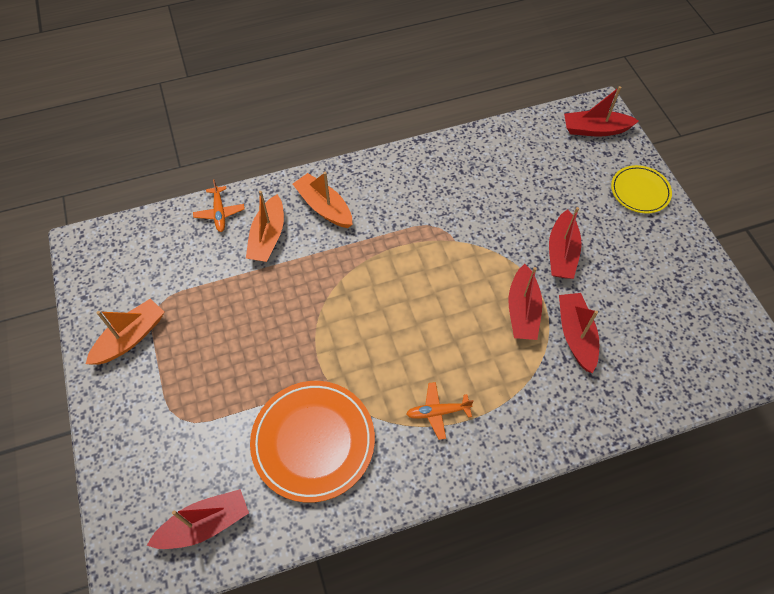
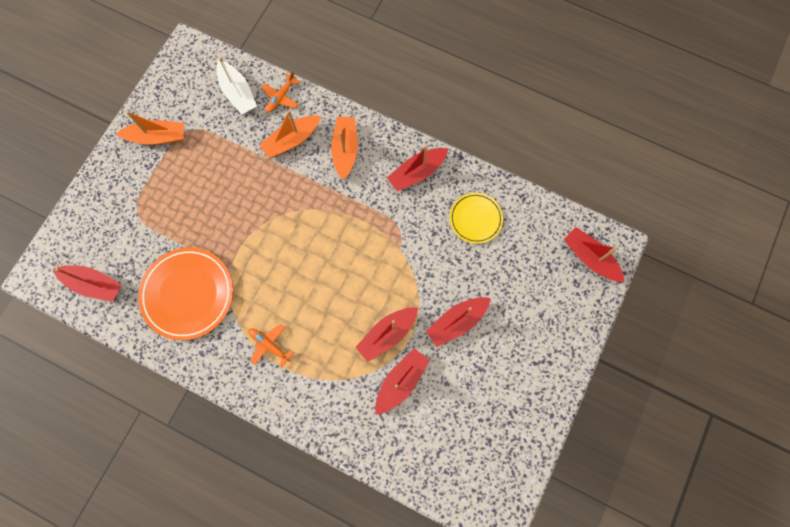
camera: 45 degrees right, 15 degrees up
yellow plate [611,165,672,214] -> yellow plate moved to [450,193,503,244]
none -> white boat [216,57,257,114]
none -> red boat [387,145,448,191]

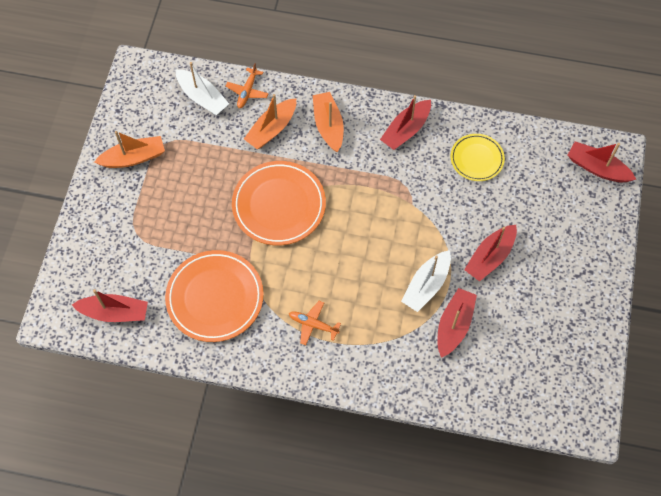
camera: 15 degrees left, 10 degrees down
red boat [355,307,418,362] -> white boat [401,250,451,312]
none -> orange plate [232,161,326,245]

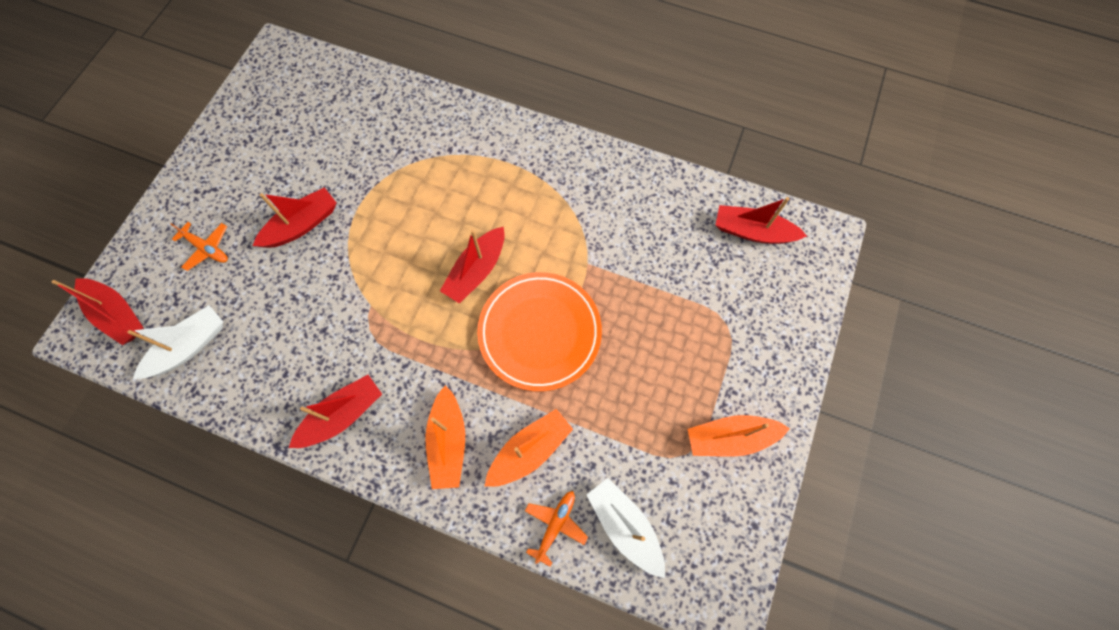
camera: 170 degrees left, 5 degrees up
orange plate [165,250,264,342] -> none
orange plane [289,301,341,345] -> orange plane moved to [170,222,228,271]
white boat [401,250,451,312] -> white boat moved to [127,305,223,379]
red boat [438,288,477,358] -> red boat moved to [440,227,505,304]
yellow plate [451,134,505,181] -> none

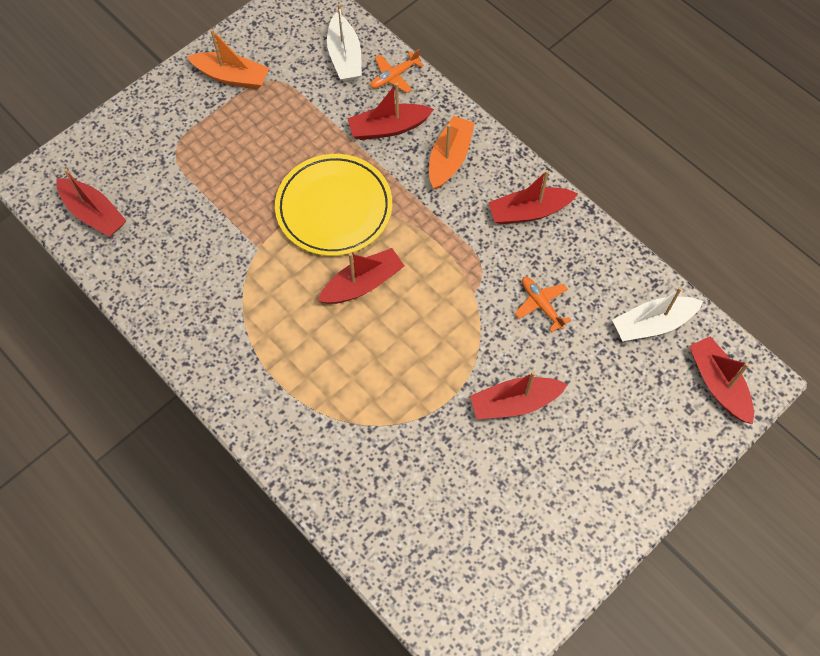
camera: 155 degrees left, 5 degrees down
orange plane [170,222,228,271] -> orange plane moved to [515,277,571,332]
orange plate [477,272,602,392] -> yellow plate [275,154,392,256]
orange boat [485,409,573,487] -> red boat [348,83,434,140]

